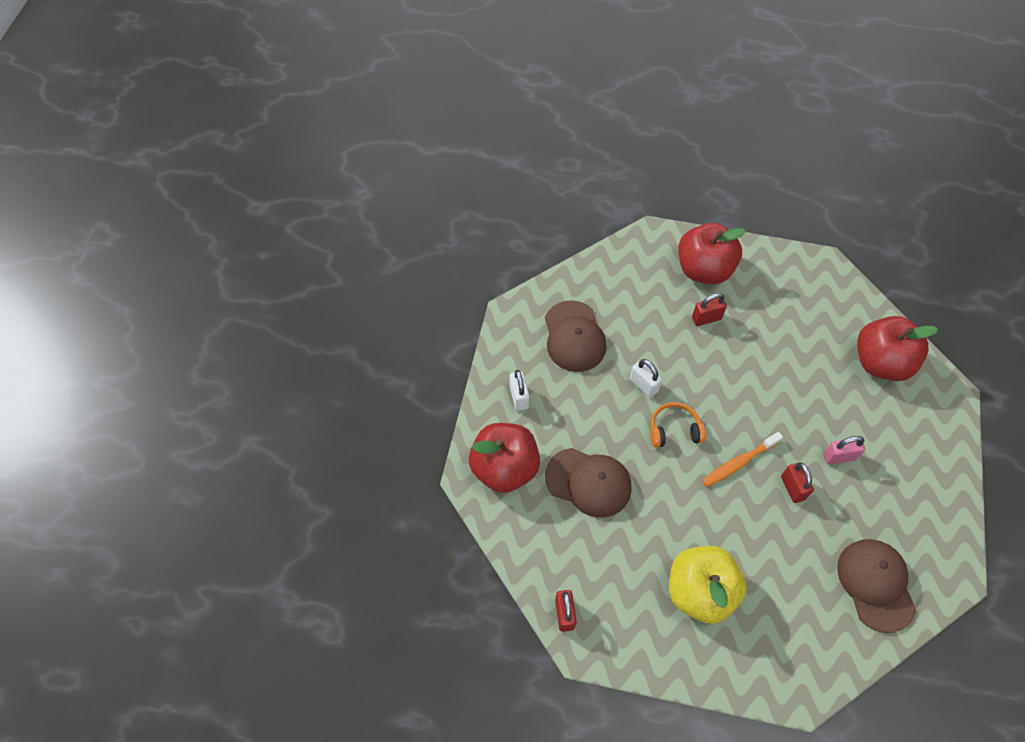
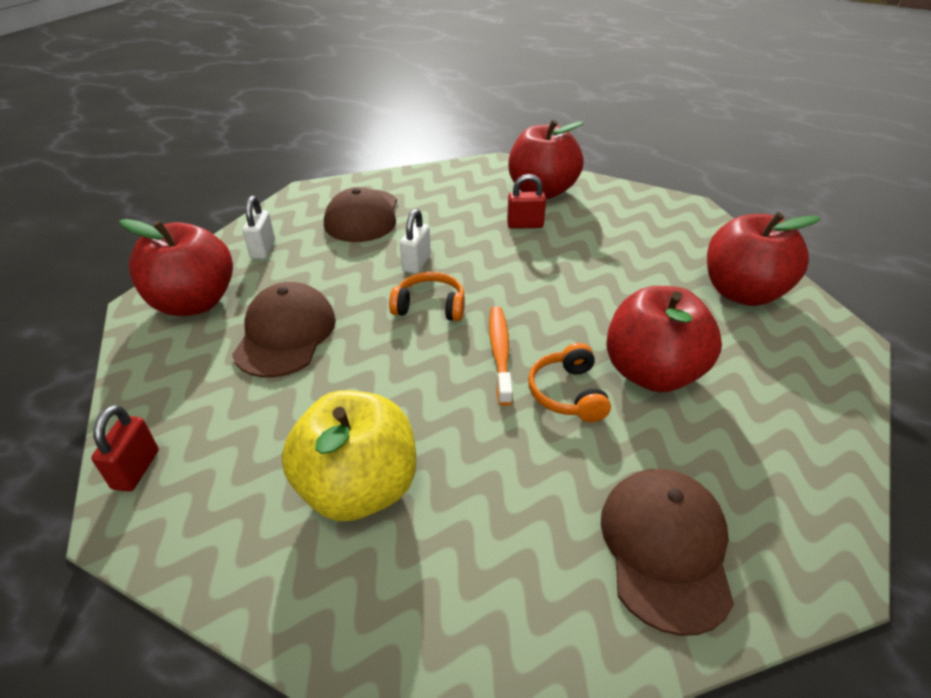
camera: 15 degrees right, 20 degrees down
brown cap [545,448,632,518] -> brown cap turned 120 degrees counterclockwise [232,282,336,377]
white padlock [630,359,662,398] -> white padlock turned 45 degrees clockwise [400,209,431,274]
orange toothbrush [702,432,783,487] -> orange toothbrush turned 105 degrees clockwise [489,306,513,406]
red padlock [781,462,814,503] -> orange headphones [528,343,611,422]
pink padlock [823,436,865,464] -> red apple [606,286,722,392]

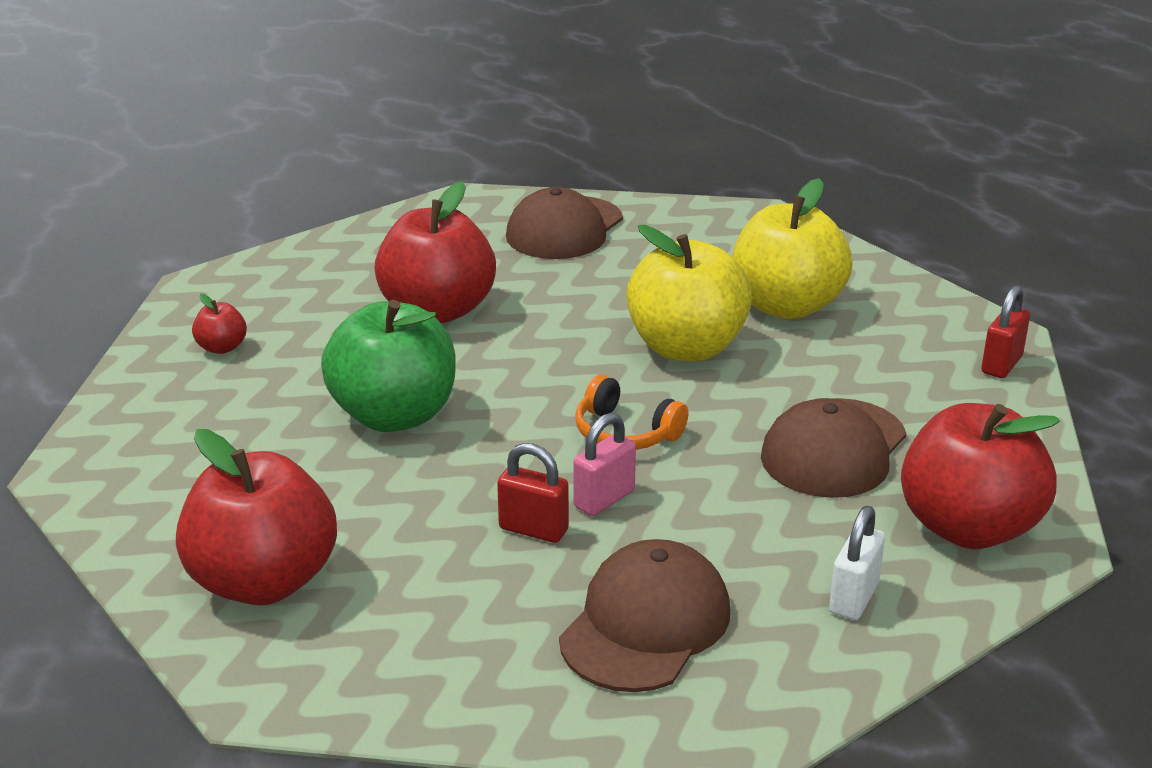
camera: 155 degrees left, 10 degrees down
white padlock [400,209,431,274] -> pink padlock [573,413,636,516]
orange toothbrush [489,306,513,406] -> none
red padlock [507,174,546,229] -> red padlock moved to [497,443,569,543]
orange headphones [528,343,611,422] -> none
red apple [707,212,821,306] -> red apple [192,294,247,354], size x0.43
none -> green apple [321,300,456,432]
none -> yellow apple [626,225,752,361]

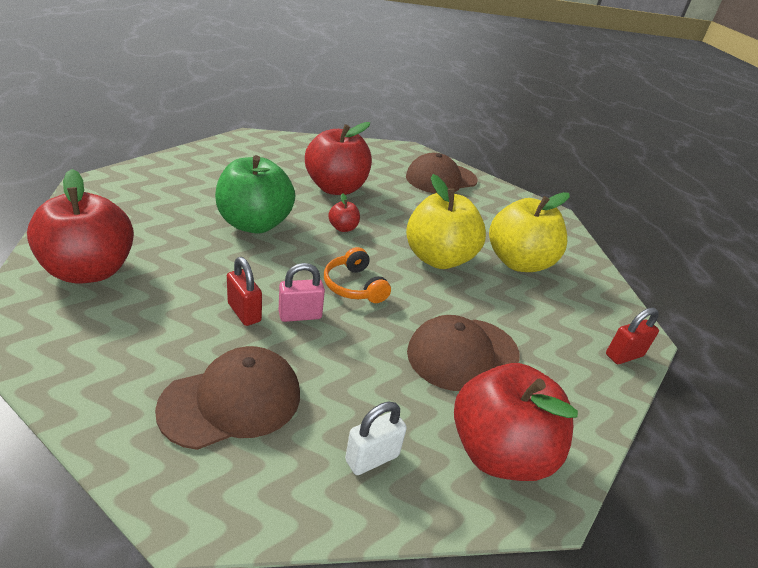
camera: 25 degrees right, 5 degrees up
red apple [192,294,247,354] -> red apple moved to [328,193,360,232]

